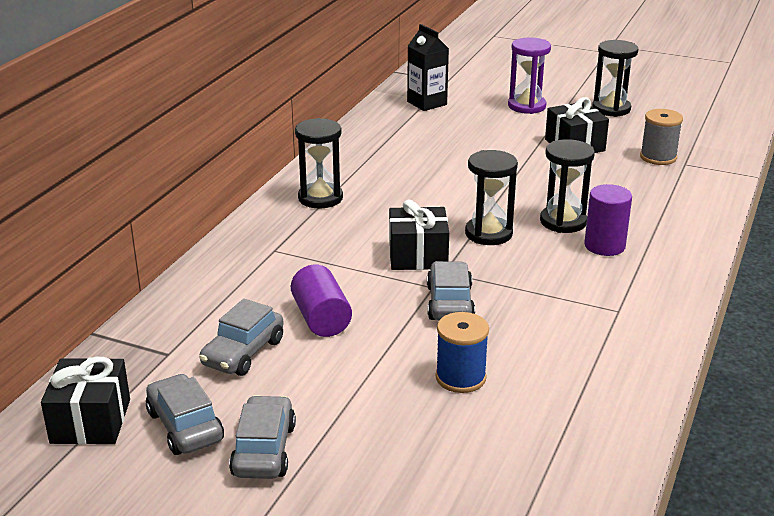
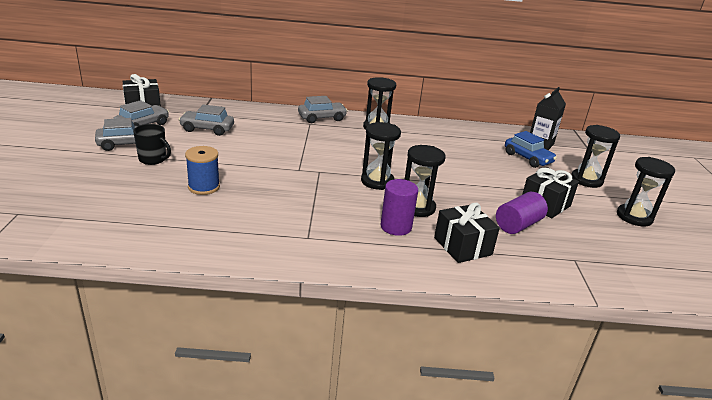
camera: 65 degrees right, 0 degrees up
purple cylinder [291,265,352,337] -> purple cylinder moved to [496,192,548,234]
black gift [389,200,449,270] -> black gift moved to [434,203,500,263]
grey car [427,261,475,320] -> grey car moved to [298,96,348,123]
purple hourglass [508,37,551,114] -> black hourglass [571,125,620,188]
grey spool [640,109,683,165] -> none
none -> black mug [133,124,171,165]
none -> blue car [505,131,557,168]

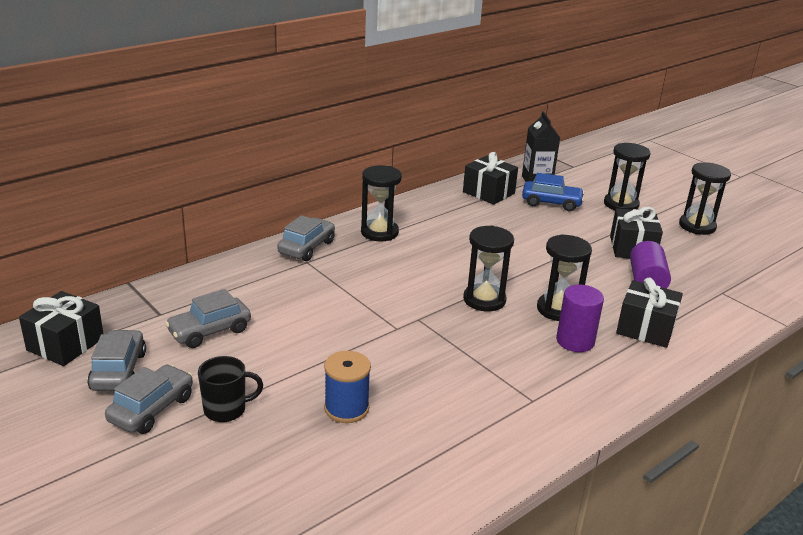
camera: 40 degrees left, 0 degrees up
none -> black gift [463,152,518,205]

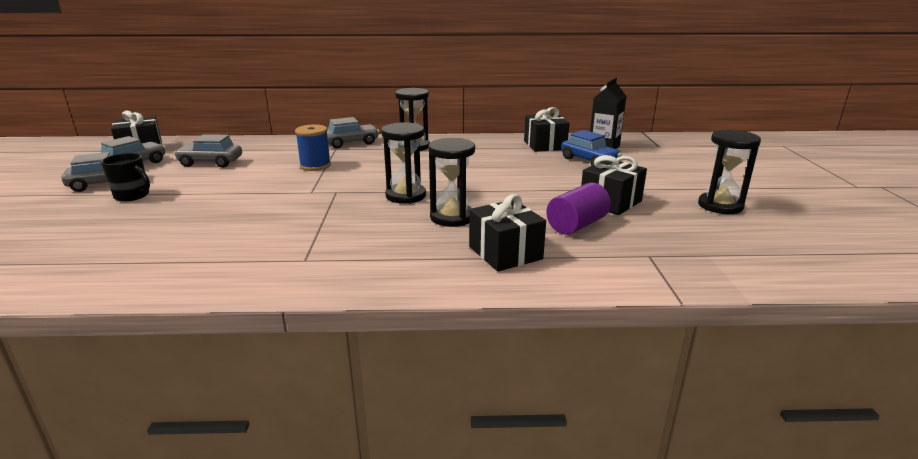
camera: 40 degrees right, 5 degrees down
blue spool [324,351,371,423] -> blue spool moved to [295,124,331,171]
purple cylinder [556,285,604,352] -> none
black hourglass [604,143,650,210] -> none

